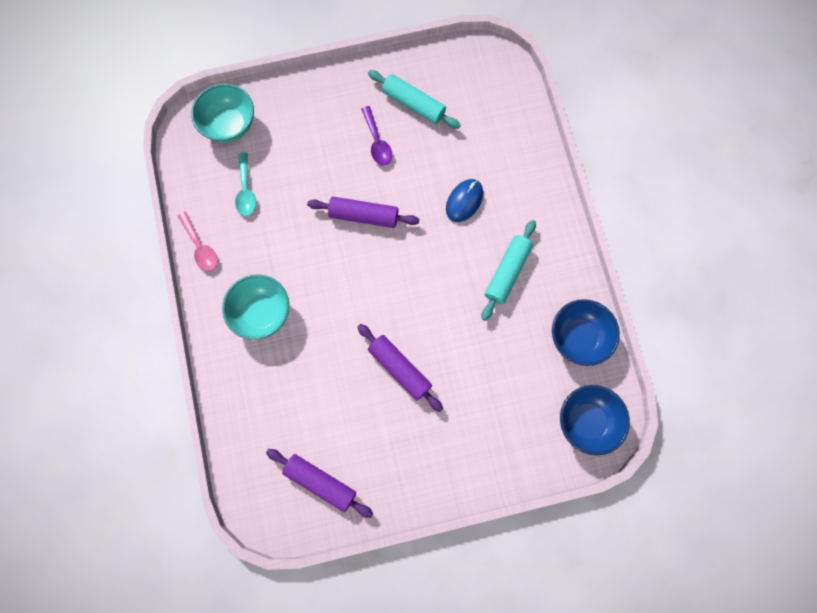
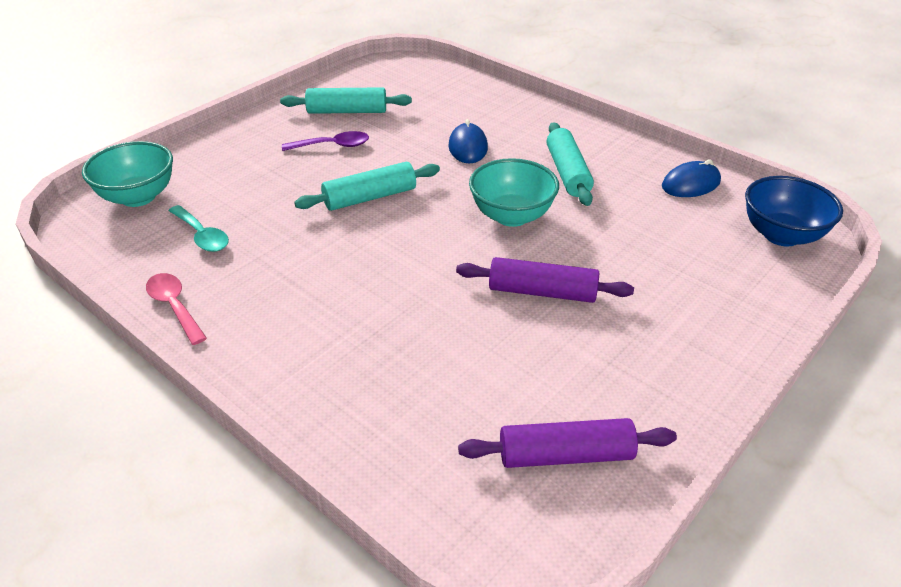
camera: 35 degrees left, 35 degrees down
pink spoon [178,211,218,271] -> pink spoon turned 150 degrees counterclockwise [146,273,207,345]
turquoise bowl [222,274,289,340] -> turquoise bowl moved to [469,158,559,227]
purple rolling pin [307,197,420,228] -> turquoise rolling pin [294,162,440,211]
purple spoon [361,106,392,166] -> purple spoon turned 45 degrees counterclockwise [282,131,369,151]
blue bowl [552,299,620,366] -> blue mouse [662,159,721,197]

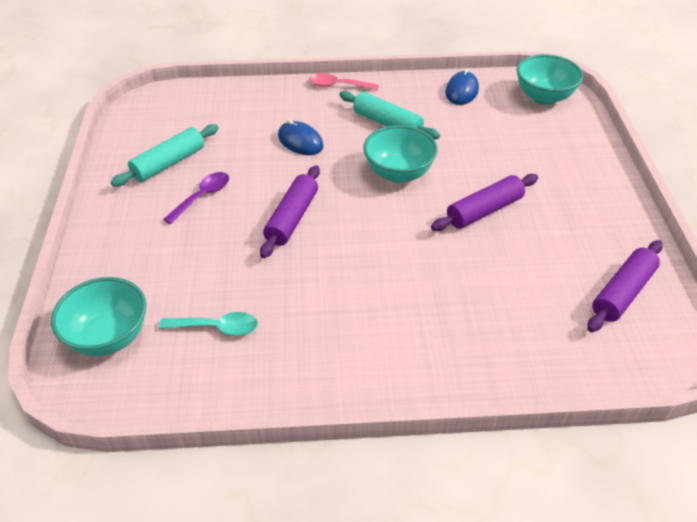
camera: 45 degrees left, 5 degrees up
pink spoon [146,273,207,345] -> pink spoon moved to [309,73,379,91]
turquoise rolling pin [294,162,440,211] -> purple rolling pin [260,165,320,258]
blue bowl [745,176,843,246] -> turquoise bowl [517,54,583,105]

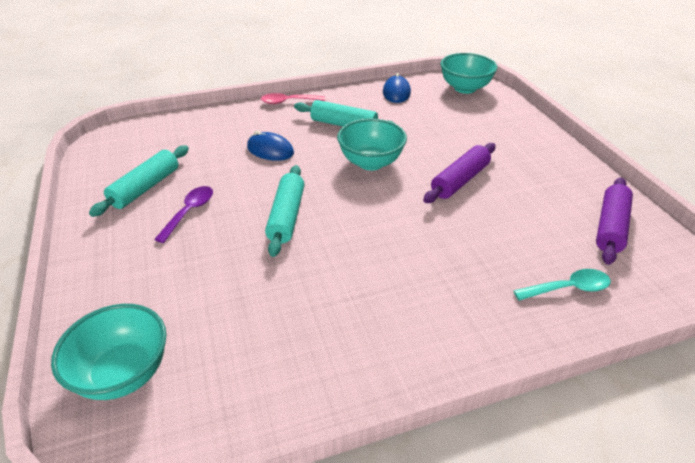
camera: 15 degrees left, 5 degrees down
turquoise spoon [159,312,258,336] -> turquoise spoon moved to [513,269,611,301]
purple rolling pin [260,165,320,258] -> turquoise rolling pin [265,165,304,257]

